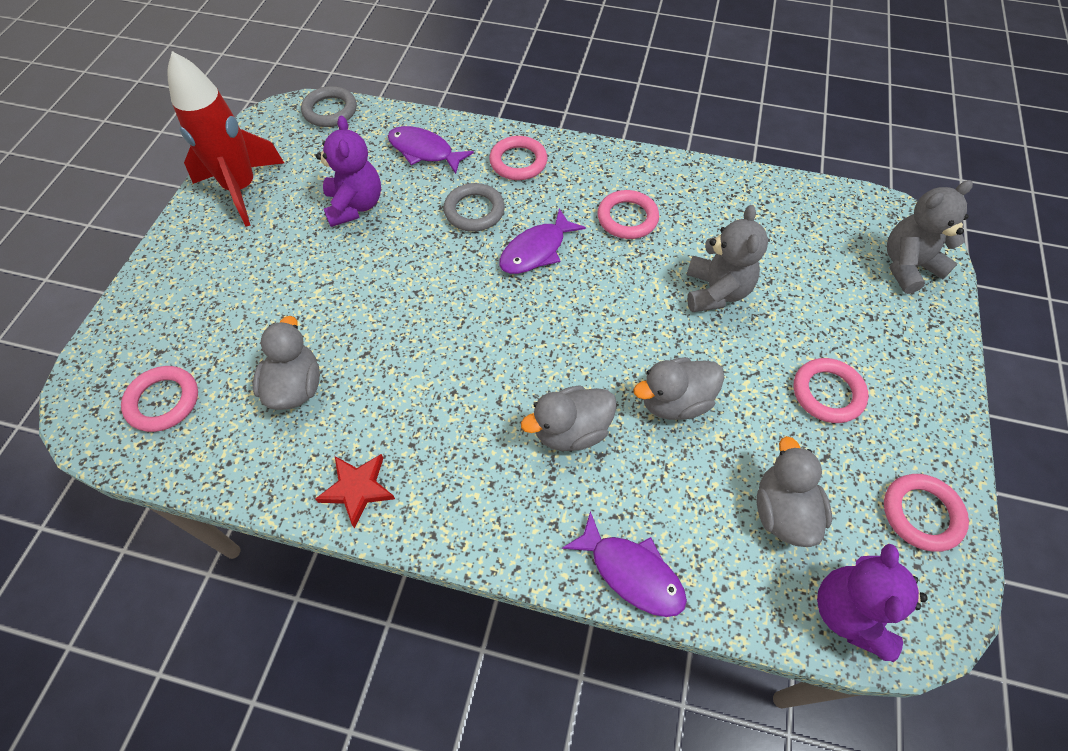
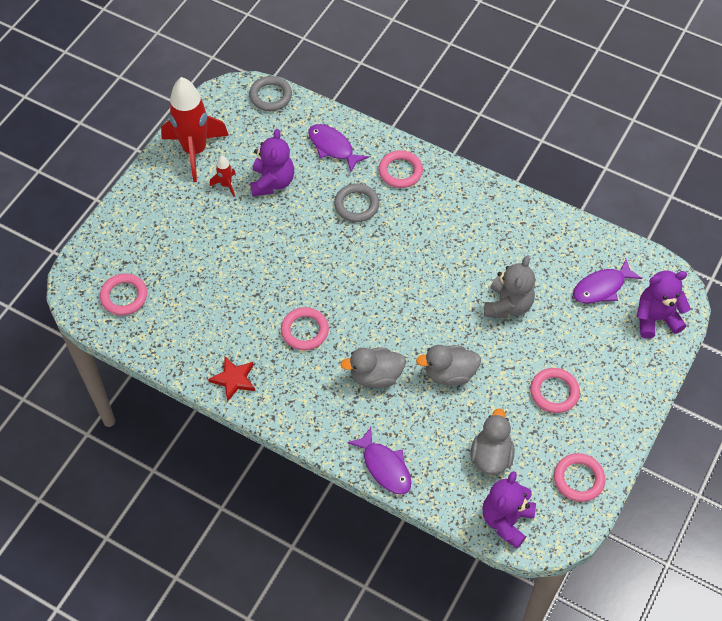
camera: 15 degrees right, 0 degrees up
grey duck [253,316,320,410] -> none
purple fish [499,208,586,274] -> purple fish moved to [573,259,642,303]
pink ring [597,190,659,239] -> pink ring moved to [281,307,329,350]
grey teddy bear [887,180,973,294] -> purple teddy bear [637,270,691,339]
none -> red rocket [210,155,236,197]

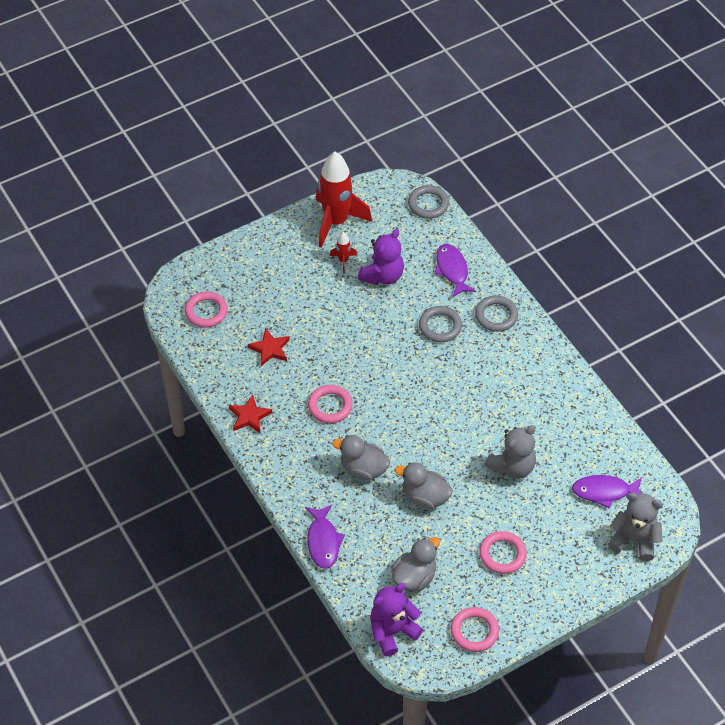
camera: 30 degrees right, 5 degrees down
pink ring [378,150,423,188] -> grey ring [475,296,518,332]
purple teddy bear [637,270,691,339] -> grey teddy bear [608,493,663,561]
none -> red star [248,328,290,366]

